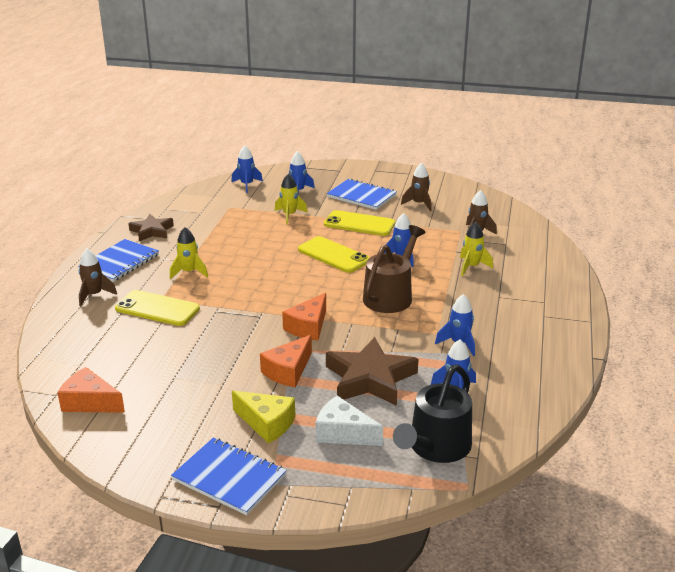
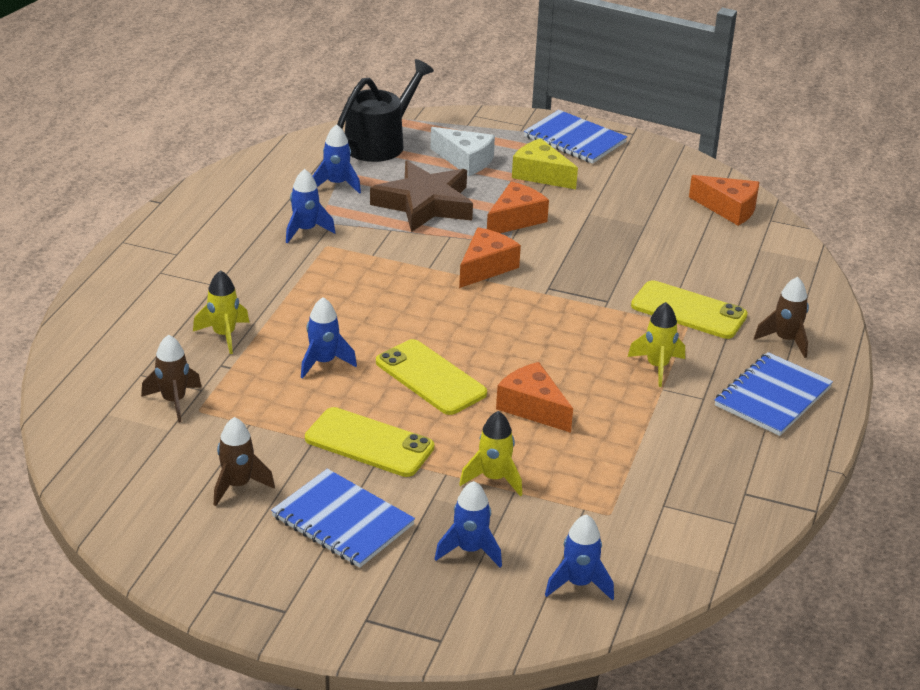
camera: 175 degrees left, 5 degrees up
brown star [128,214,174,241] -> none
brown watering can [363,225,426,313] -> none
none -> orange cheese [496,362,573,433]

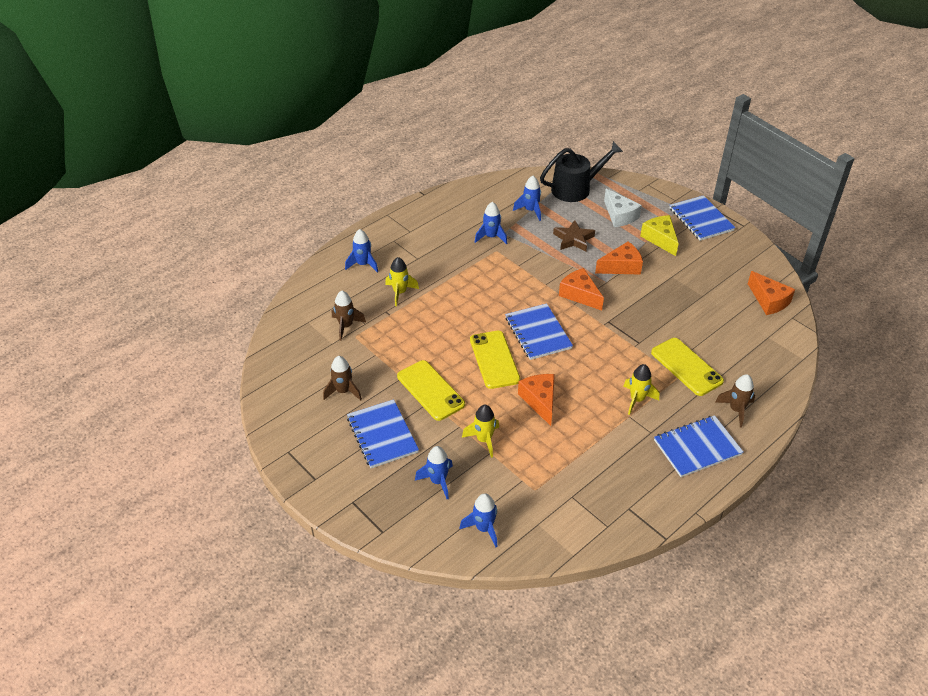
camera: 30 degrees right, 10 degrees up
blue rocket [301,297,357,379] -> blue rocket moved to [345,229,378,273]
brown star [370,161,473,232] -> brown star [553,220,595,251], size x0.62
orange cheese [459,227,521,288] -> orange cheese turned 105 degrees counterclockwise [559,268,604,311]
none -> blue notebook [505,303,573,360]

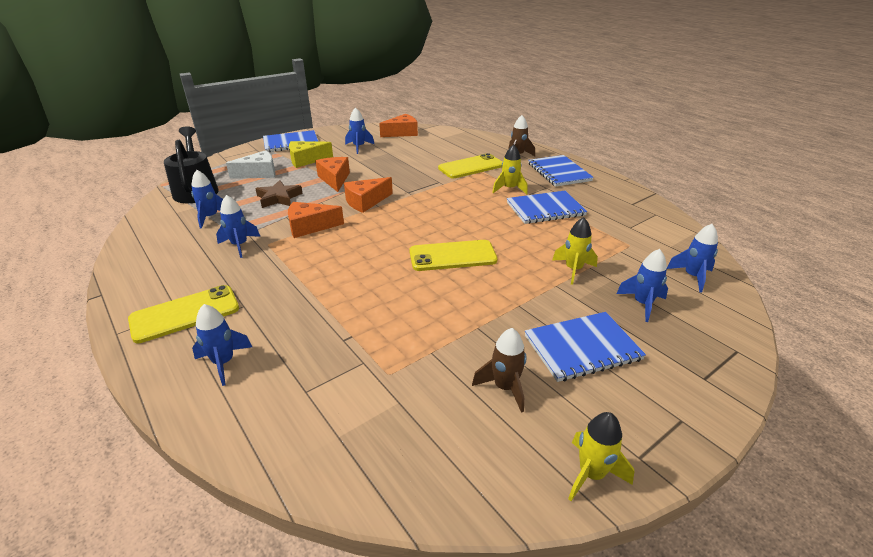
camera: 85 degrees left, 10 degrees down
brown rocket [332,291,366,341] -> none
yellow rocket [385,257,419,306] -> yellow rocket moved to [568,412,634,501]
yellow phone [397,360,465,421] -> yellow phone moved to [128,285,239,343]
blue notebook [505,303,573,360] -> blue notebook moved to [507,191,587,224]
orange cheese [518,374,555,426] -> orange cheese moved to [288,202,344,238]
none -> blue rocket [345,107,374,154]

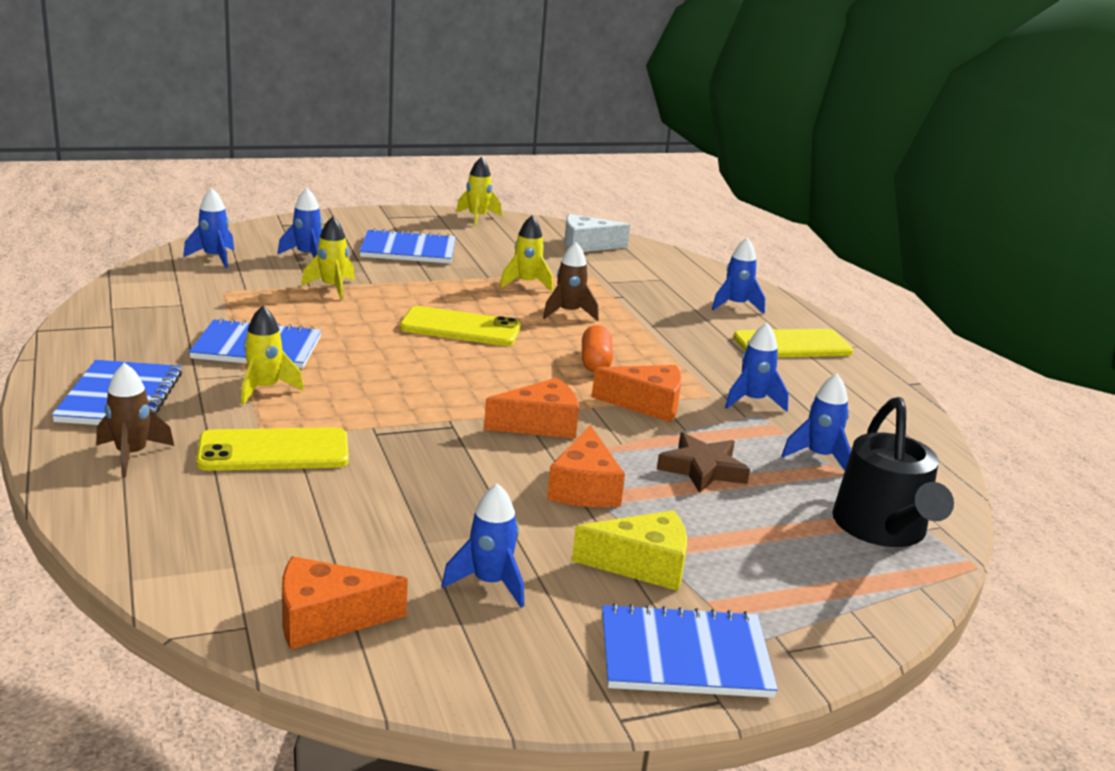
camera: 165 degrees left, 10 degrees down
white cheese [226,150,275,179] -> white cheese moved to [564,214,630,252]
brown rocket [472,328,526,413] -> brown rocket moved to [543,242,599,321]
none -> yellow rocket [500,216,553,291]
none -> orange capsule [582,325,613,372]

